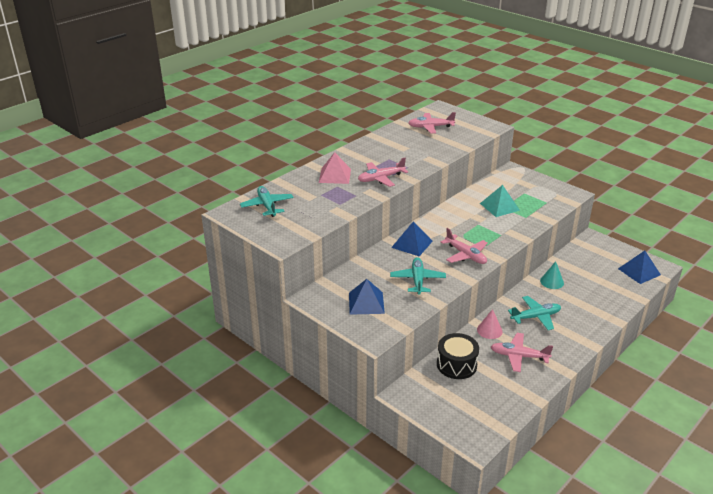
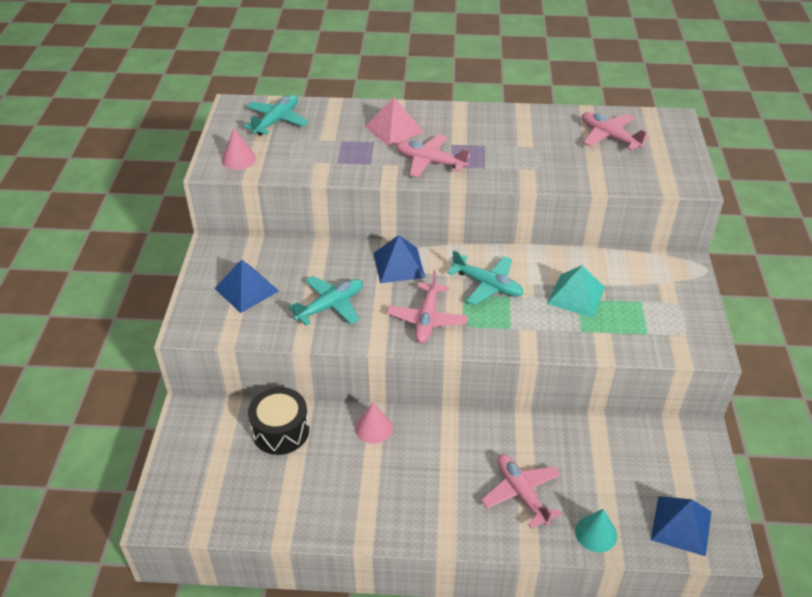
camera: 50 degrees right, 10 degrees up
pink plane [491,333,553,372] -> pink plane moved to [481,454,561,529]
turquoise plane [508,296,561,330] -> turquoise plane moved to [447,250,524,305]
turquoise cone [540,261,564,289] -> turquoise cone moved to [575,509,617,553]
none -> pink cone [222,128,256,170]

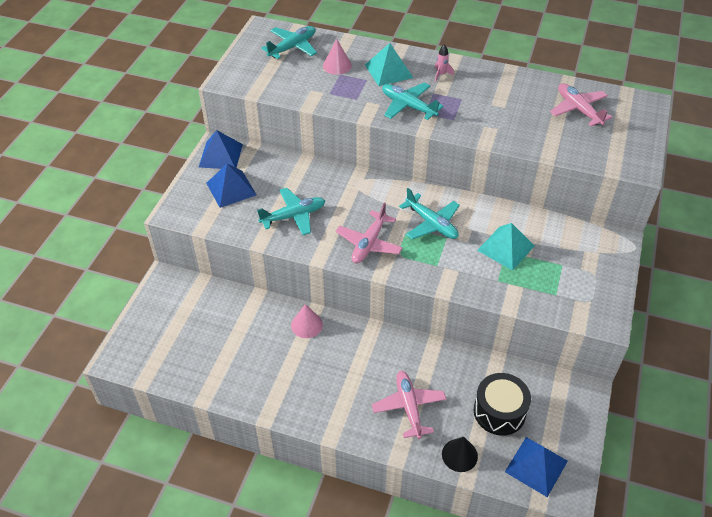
camera: 15 degrees right, 5 degrees up
pink cone [222,128,256,170] -> pink cone moved to [323,39,352,75]
black drum [248,387,309,455] -> black drum moved to [474,373,531,436]
pink pyramid [365,97,423,147] -> turquoise pyramid [365,43,413,86]
blue pyramid [374,235,425,283] -> blue pyramid moved to [199,130,243,169]
pink plane [396,134,471,177] -> turquoise plane [382,83,443,120]
turquoise cone [575,509,617,553] -> black cone [442,437,478,472]
none -> pink rocket [434,44,454,82]

